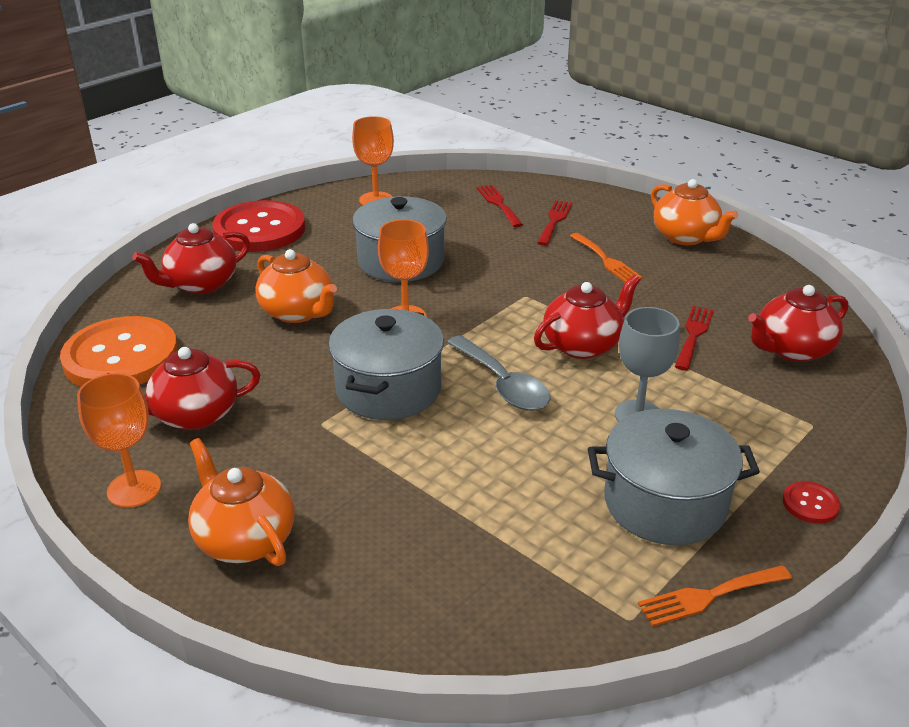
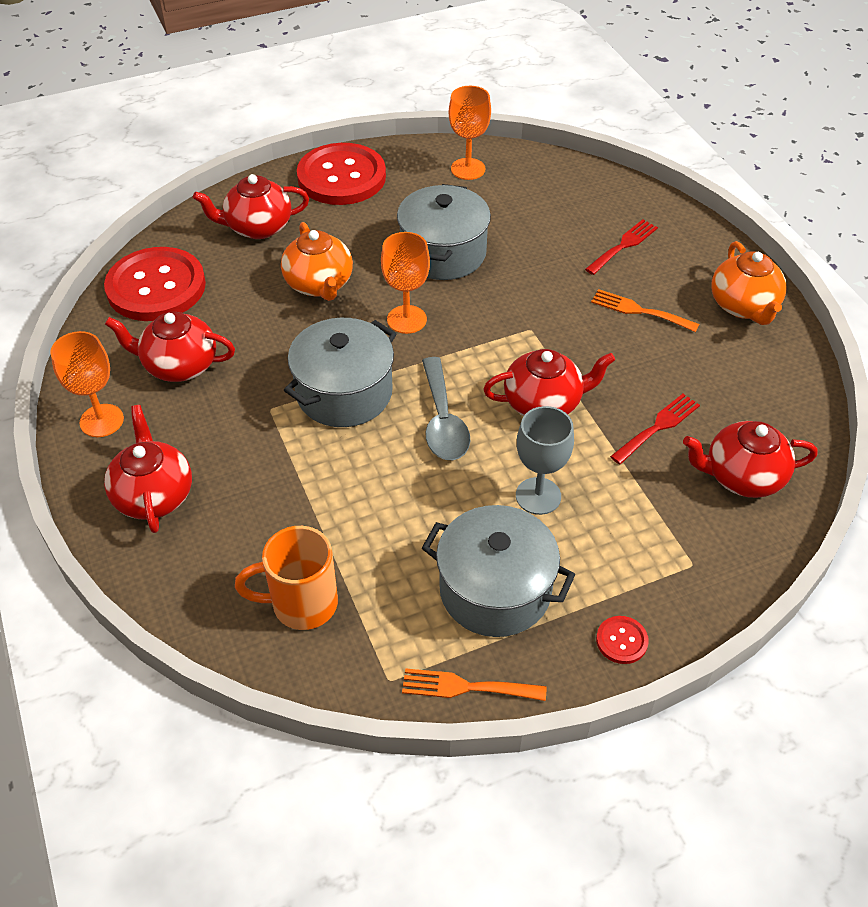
camera: 25 degrees right, 15 degrees up
orange button [60,316,178,387] -> red button [104,247,206,321]
orange teapot [188,438,294,566] -> red teapot [104,405,192,533]
red fork [477,185,523,227] -> none
orange fork [570,233,642,282] -> orange fork turned 120 degrees clockwise [591,289,699,332]
none -> orange mug [235,526,338,630]

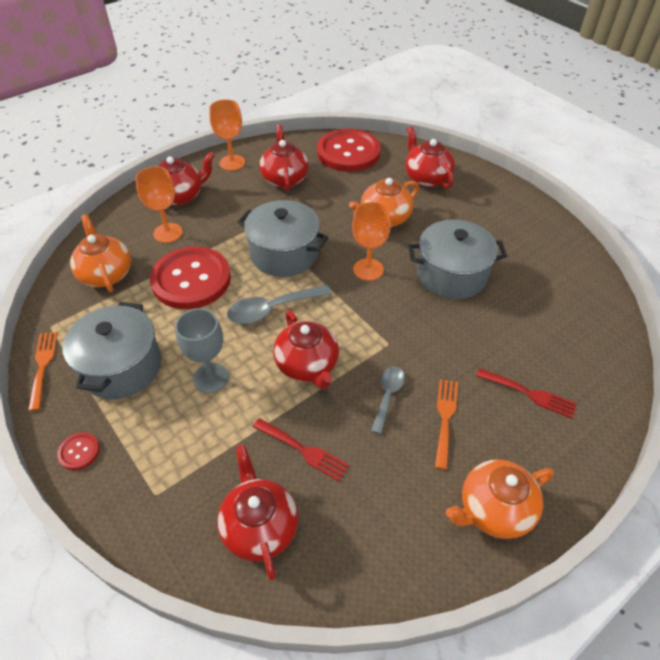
camera: 75 degrees right, 0 degrees up
orange mug [235,526,338,630] -> orange teapot [70,214,131,292]
red button [297,143,386,205] -> red button moved to [150,247,231,309]
orange goblet [449,86,491,180] -> orange goblet moved to [135,166,183,243]
none -> grey spoon [371,366,405,434]

